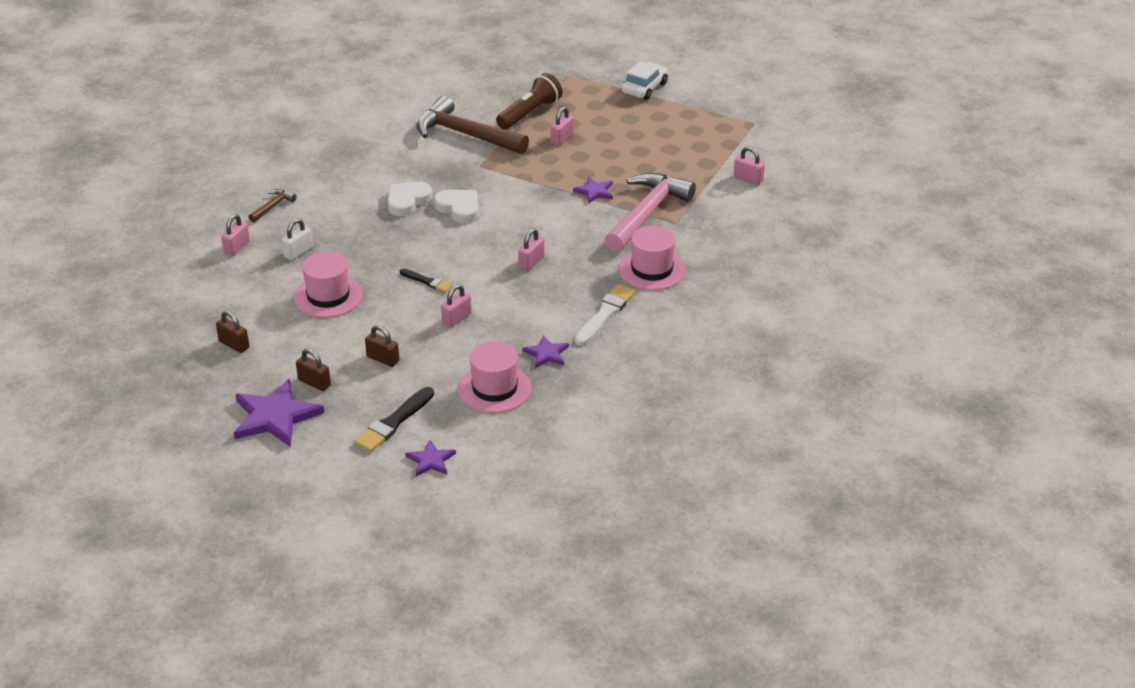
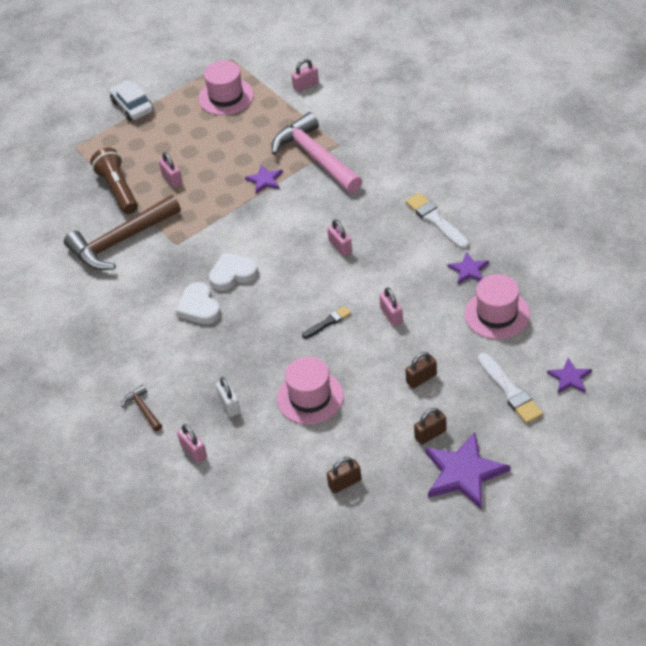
camera: 60 degrees left, 10 degrees up
black brush [354,387,434,452] -> white brush [478,353,543,424]
pink hat [618,226,686,290] -> pink hat moved to [199,60,254,115]

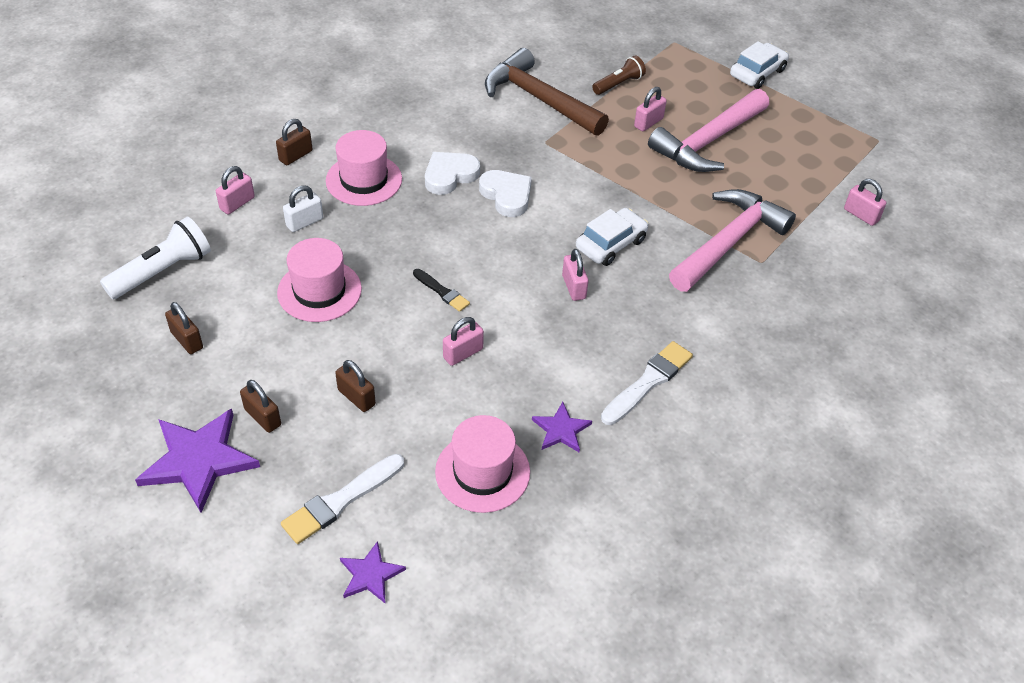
camera: 70 degrees right, 0 degrees up
brown flashlight [90,147,138,214] -> brown flashlight [592,56,646,95], size x0.64
brown hammer [121,385,162,432] -> brown padlock [276,119,313,165]
pink hat [199,60,254,115] -> pink hat moved to [326,130,402,206]
purple star [245,164,283,194] -> none
pink padlock [327,220,352,257] -> pink padlock turned 60 degrees counterclockwise [562,249,589,301]
none -> white flashlight [100,216,211,299]
none -> white car [576,208,648,266]
none -> pink hammer [648,89,769,172]

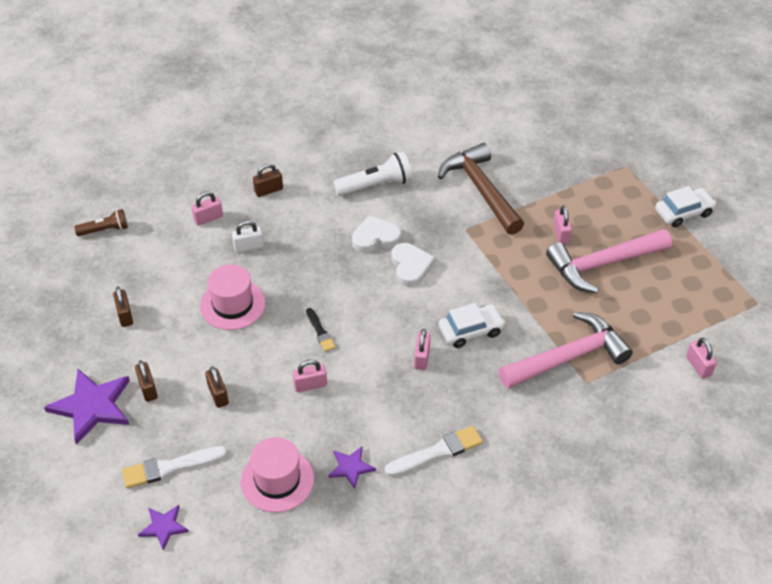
camera: 25 degrees right, 0 degrees up
white flashlight [100,216,211,299] -> white flashlight moved to [333,152,412,196]
pink hat [326,130,402,206] -> none
brown flashlight [592,56,646,95] -> brown flashlight moved to [74,209,128,236]
pink padlock [634,87,667,131] -> pink padlock turned 75 degrees counterclockwise [553,206,572,244]

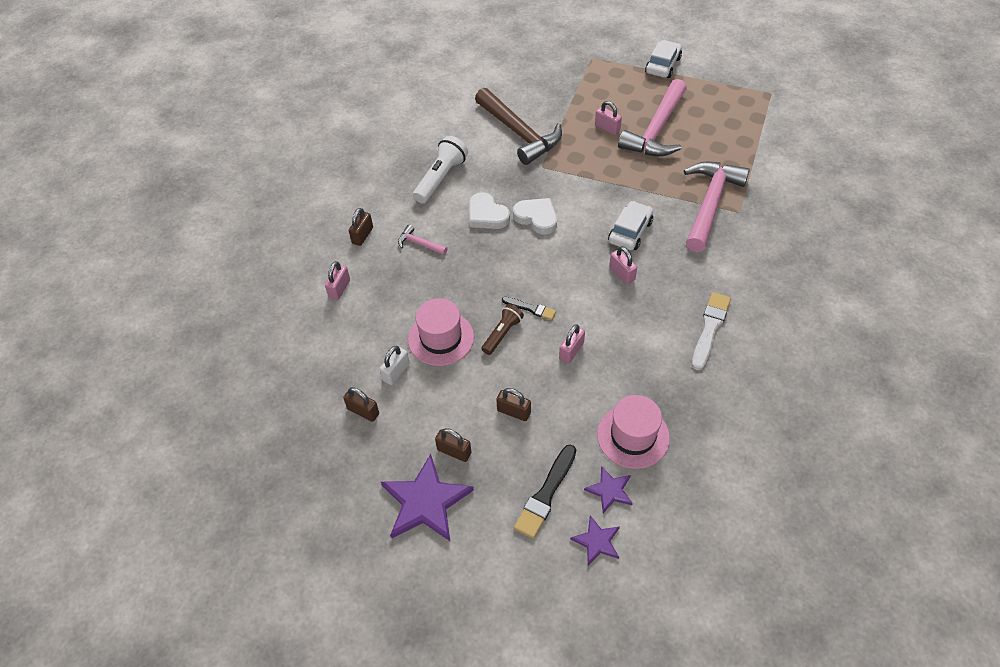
camera: 40 degrees left, 5 degrees up
brown flashlight [74,209,128,236] -> brown flashlight moved to [481,304,524,355]
white brush [122,446,227,488] -> black brush [514,445,576,539]
white padlock [232,220,264,253] -> white padlock moved to [380,346,410,385]
purple star [328,447,376,489] -> purple star moved to [584,466,633,513]
white heart [352,215,401,253] -> white heart turned 75 degrees counterclockwise [469,192,510,229]
brown hammer [438,143,524,235] -> brown hammer turned 150 degrees counterclockwise [475,88,562,165]
pink padlock [686,338,716,379] -> none
none -> pink hammer [398,225,448,255]

